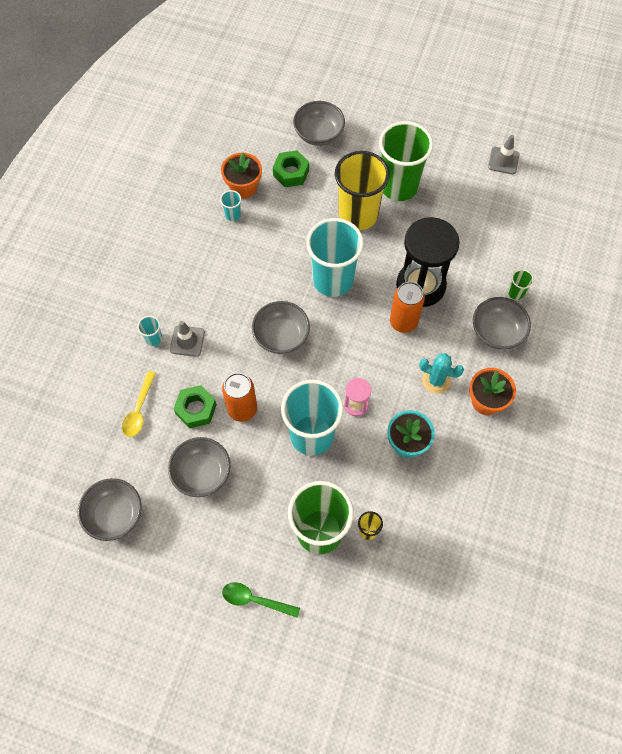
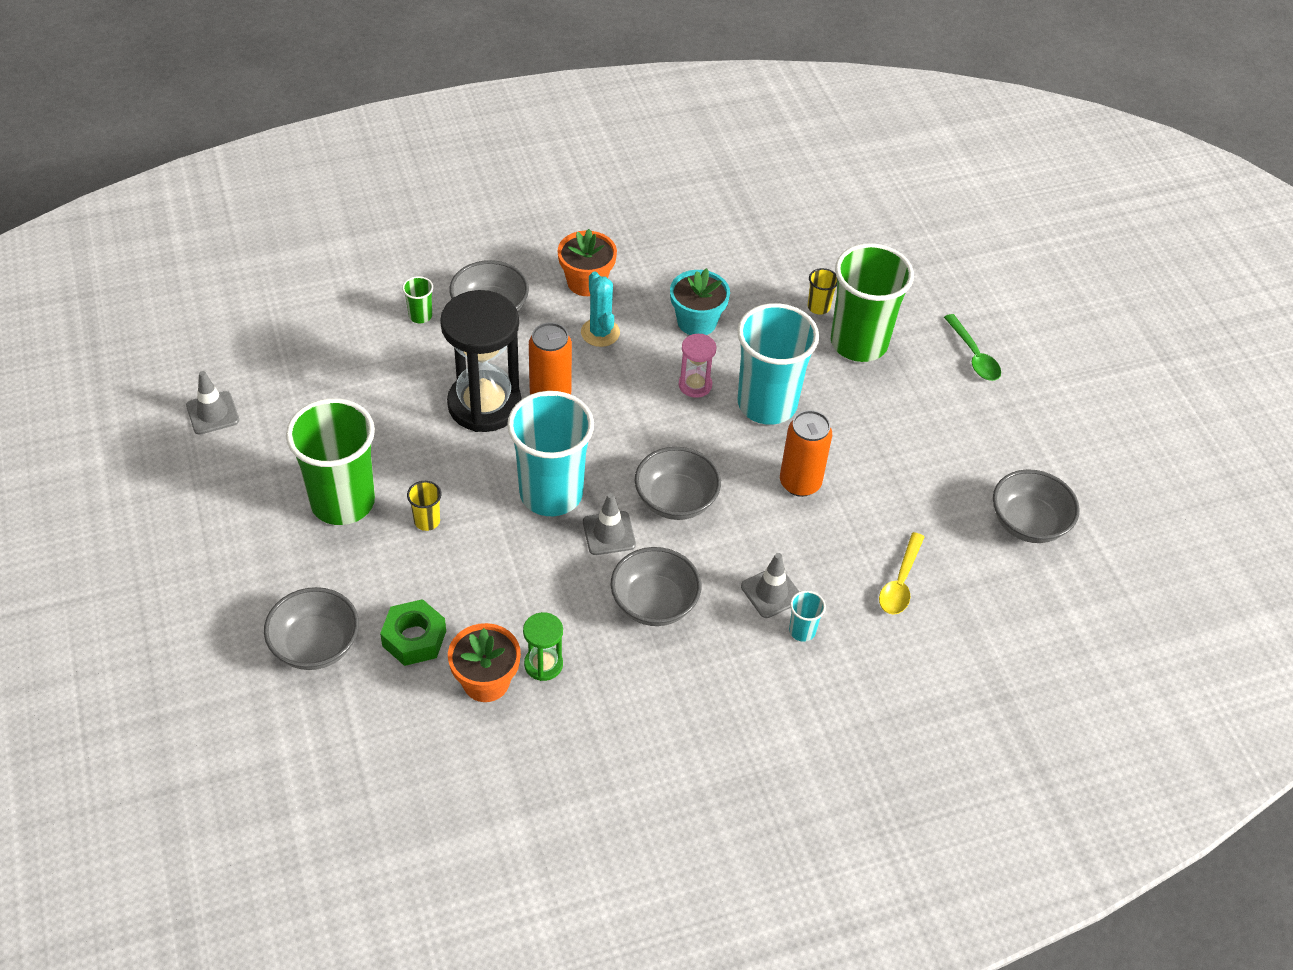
camera: 130 degrees left, 15 degrees down
yellow spoon [122,371,156,437] -> yellow spoon turned 135 degrees clockwise [879,532,924,615]
grey bowl [168,437,231,497] -> grey bowl moved to [611,547,701,626]
green nut [174,385,217,428] -> none
turquoise cup [220,190,241,221] -> green hourglass [523,612,563,681]
yellow cup [335,151,390,230] -> yellow cup [407,481,441,531], size x0.40
none -> grey traffic cone [583,493,636,555]

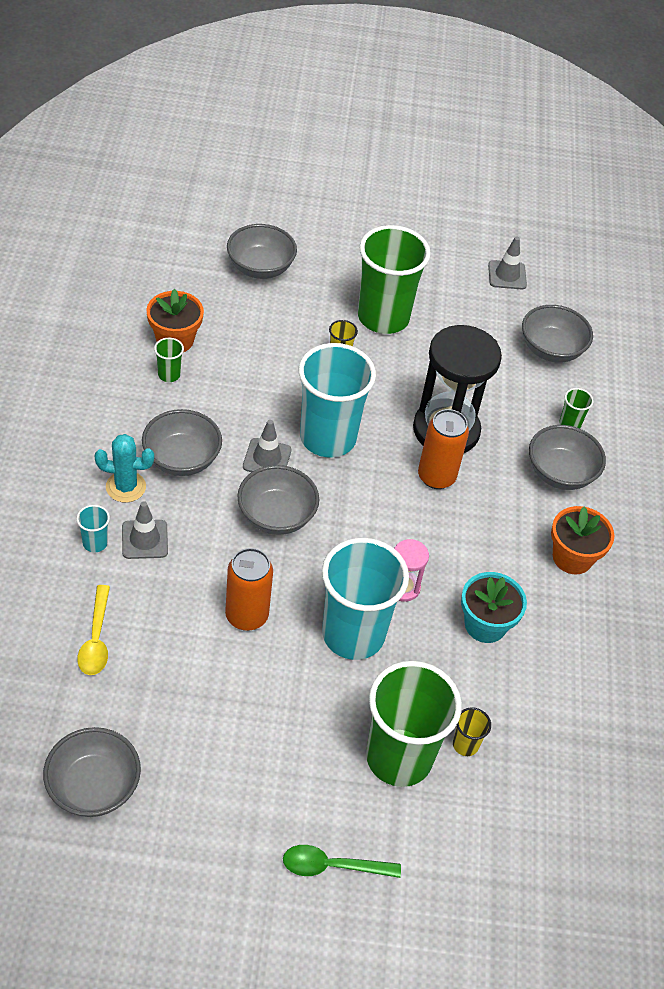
camera: 110 degrees right, 0 degrees up
green nut [380,599,446,666] -> none
green hourglass [523,612,563,681] -> green cup [154,338,184,382]
turquoise cactus [581,271,620,347] -> turquoise cactus moved to [95,434,154,502]
yellow spoon [879,532,924,615] -> yellow spoon turned 135 degrees counterclockwise [77,585,110,675]
none -> grey bowl [522,305,593,363]

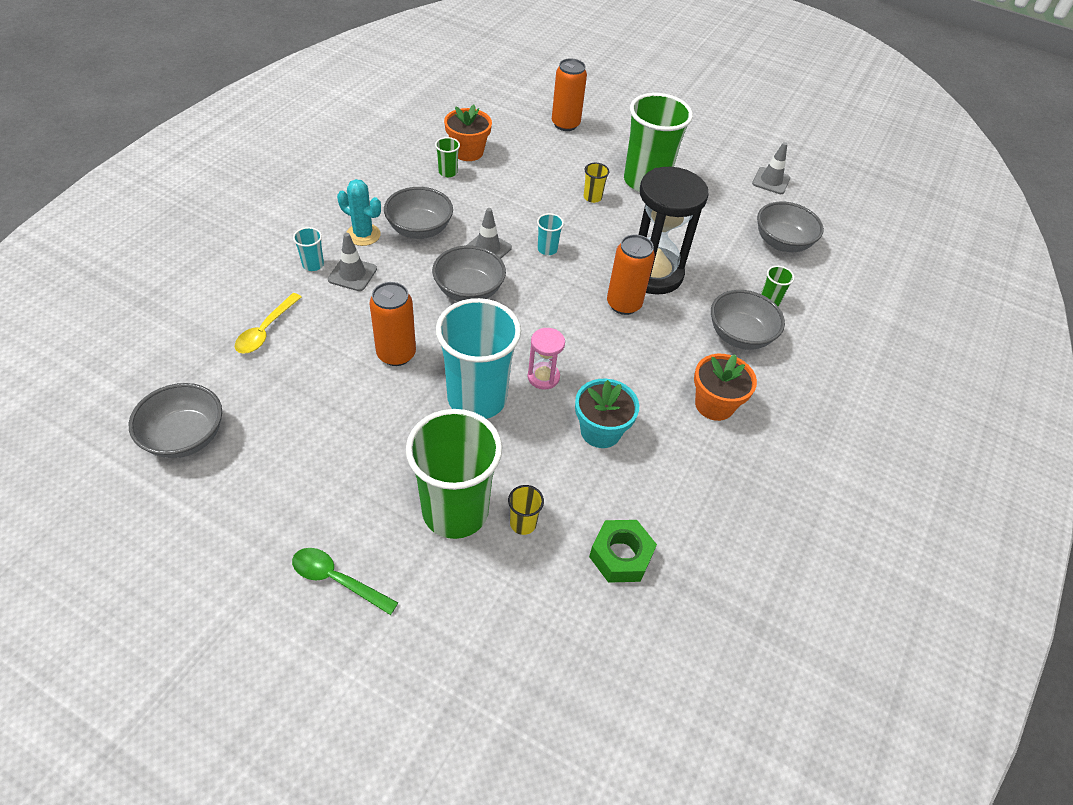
camera: 25 degrees right, 0 degrees up
grey bowl [227,224,297,279] -> orange can [552,59,587,131]
turquoise cup [299,343,376,458] -> turquoise cup [537,213,564,255], size x0.40
none -> green nut [589,520,657,583]

